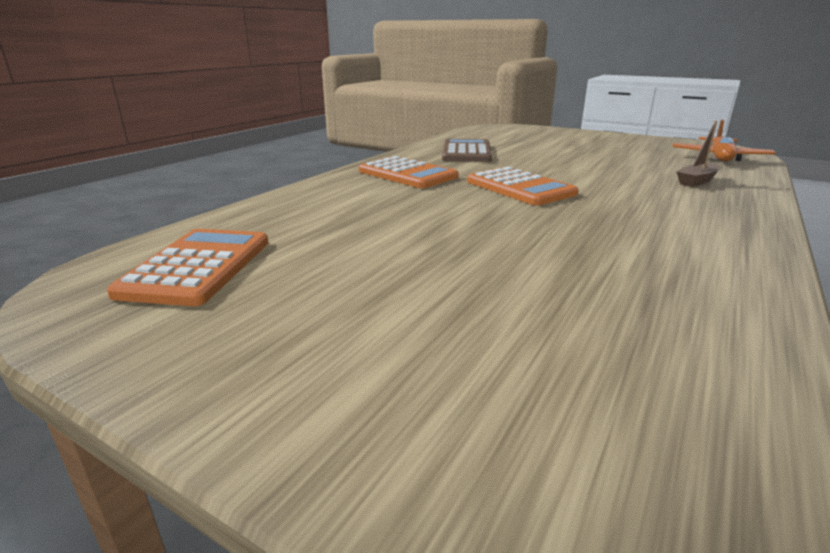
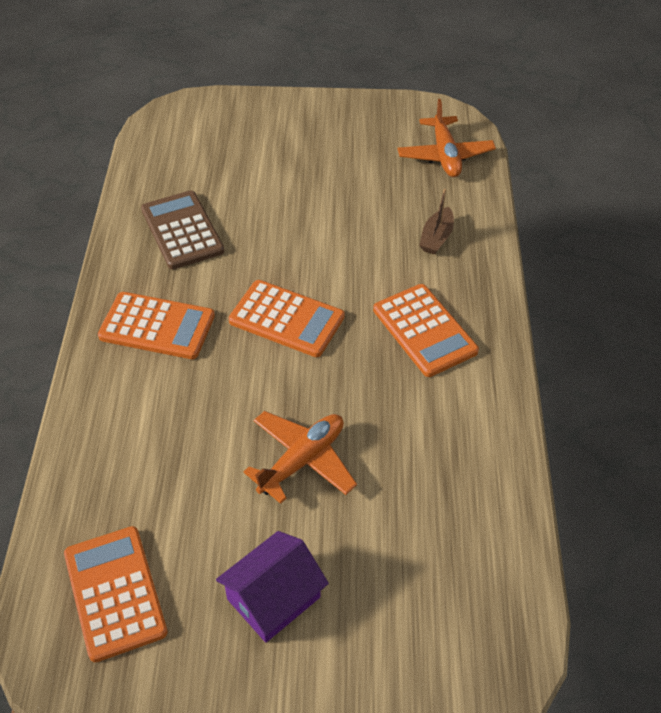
camera: 30 degrees left, 25 degrees up
none -> purple house [216,531,329,643]
none -> orange plane [243,411,357,504]
none -> orange calculator [373,284,479,377]

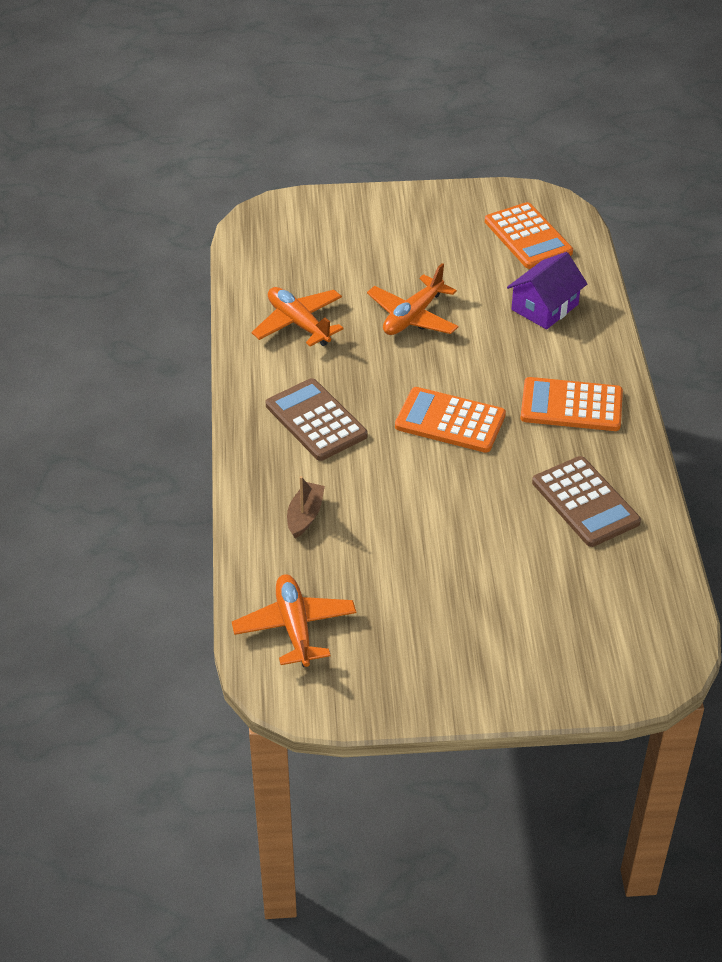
camera: 175 degrees right, 5 degrees down
purple house [216,531,329,643] -> purple house moved to [507,252,587,329]
orange calculator [373,284,479,377] -> brown calculator [266,378,368,461]
none -> orange plane [252,287,343,347]

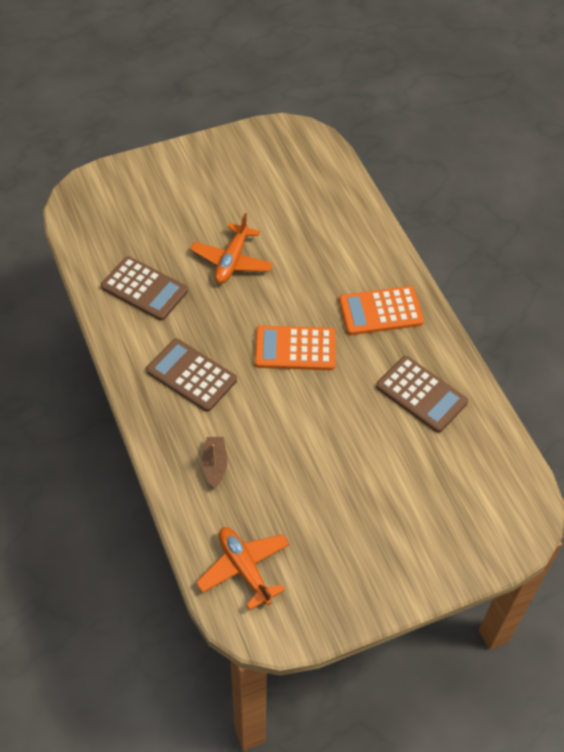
camera: 20 degrees left, 10 degrees up
orange plane [252,287,343,347] -> brown calculator [101,256,188,321]
orange calculator [485,202,573,269] -> none
purple house [507,252,587,329] -> none

